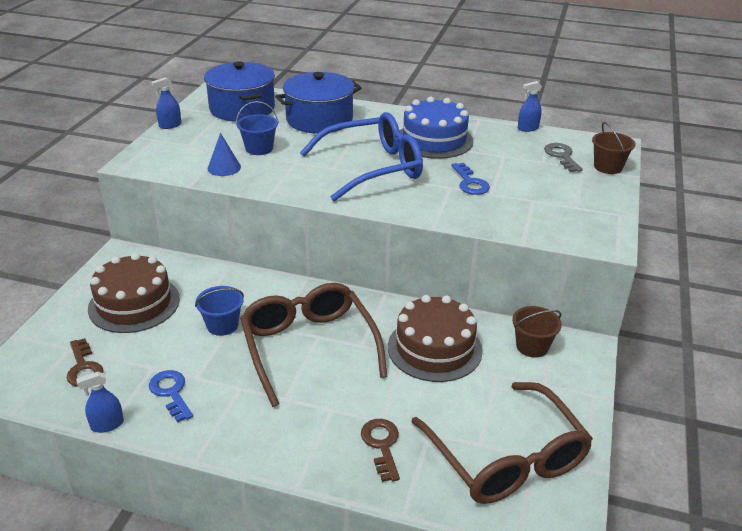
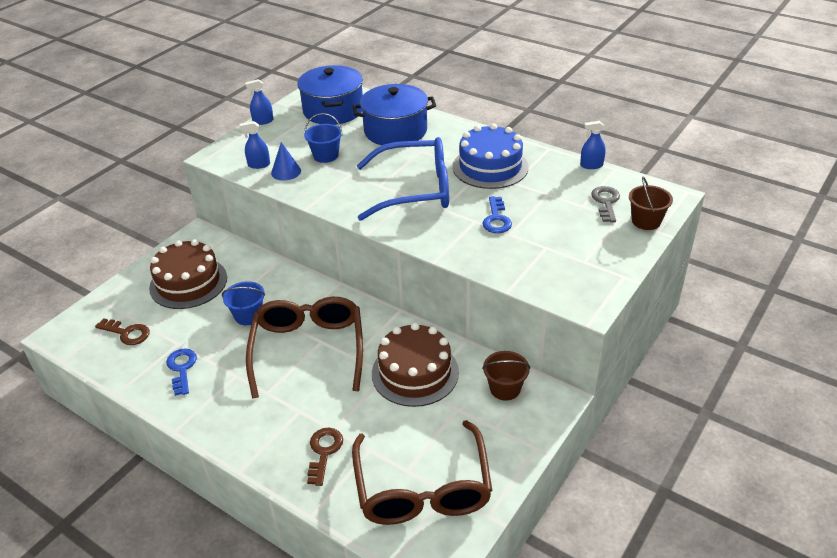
camera: 20 degrees right, 5 degrees up
brown key [67,338,104,387] -> brown key turned 60 degrees counterclockwise [95,318,150,345]
blue spray bottle [76,372,124,433] -> blue spray bottle moved to [239,121,270,169]

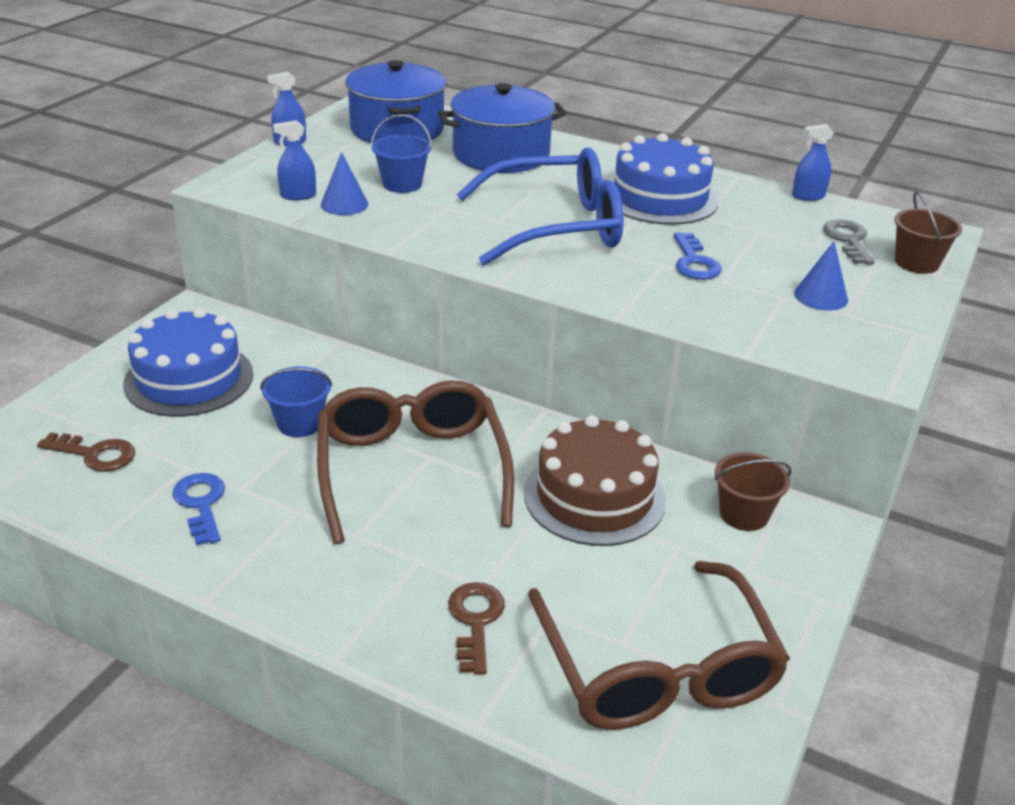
camera: 10 degrees left, 5 degrees down
brown cake [149,239,227,309] -> blue cake [123,308,253,417]
none -> blue cone [794,241,848,311]

